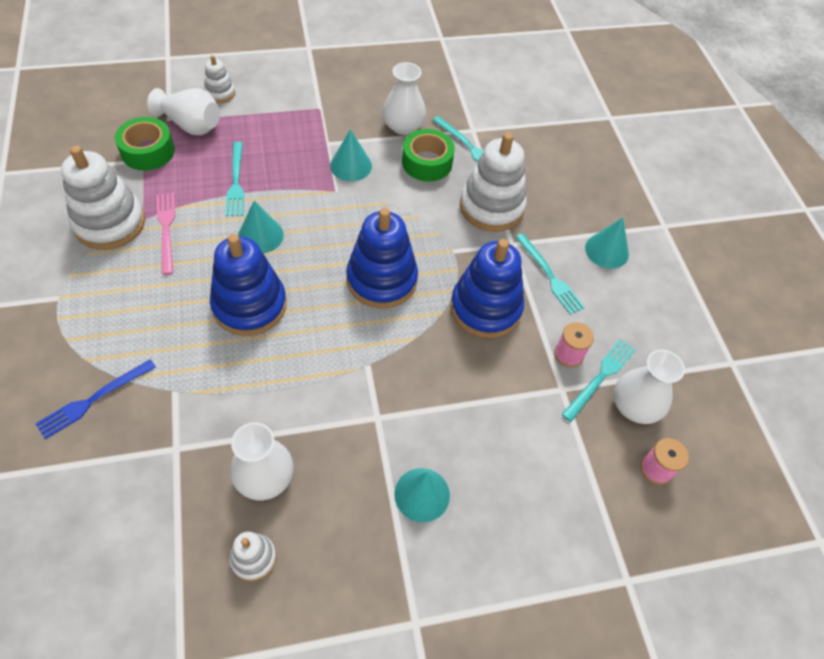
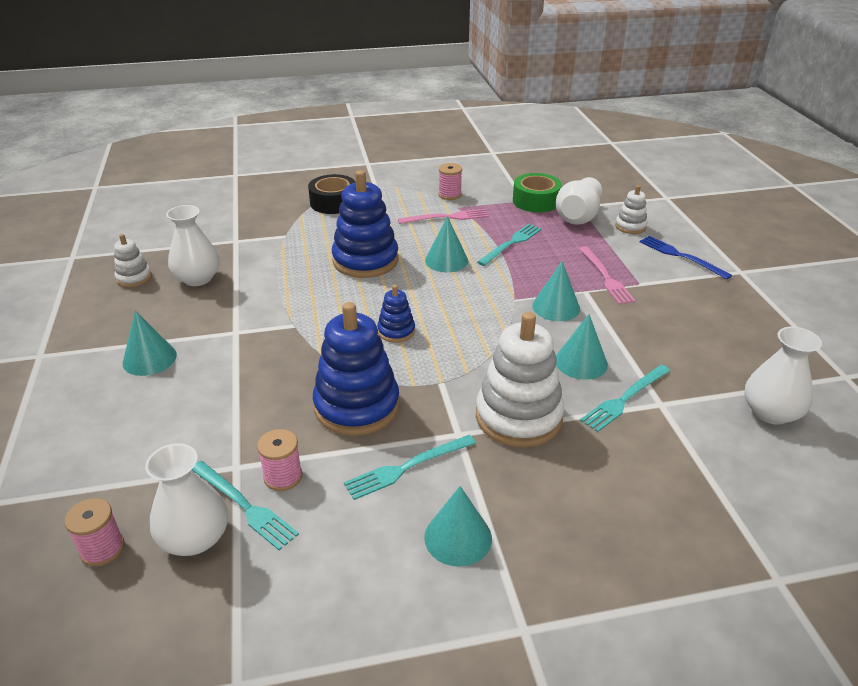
camera: 95 degrees right, 20 degrees down
blue fork [35,359,156,439] -> blue fork moved to [640,236,732,280]
white stacking toy [61,146,145,250] -> pink spool [438,163,462,200]
turquoise fork [226,142,244,216] -> turquoise fork turned 135 degrees clockwise [477,224,542,266]
blue stacking toy [346,208,418,308] -> blue stacking toy [377,285,415,343], size x0.50
white vase [382,62,426,135] -> white vase moved to [745,326,822,425]
green tape [402,129,455,181] -> turquoise cone [556,314,608,380]
none -> black tape [308,174,356,214]
none -> pink fork [579,246,636,305]

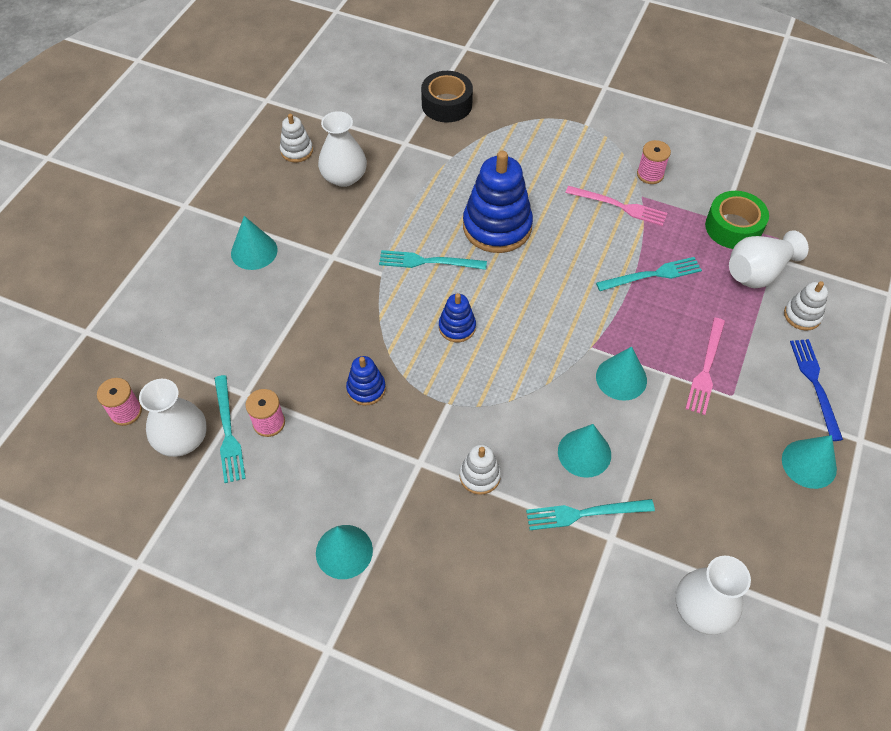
camera: 35 degrees right, 20 degrees up
black tape [308,174,356,214] -> black tape moved to [421,71,473,123]
blue stacking toy [313,302,400,436] -> blue stacking toy [346,356,386,405], size x0.50
turquoise fork [344,435,476,500] -> turquoise fork moved to [379,250,487,270]
turquoise cone [425,216,468,272] -> turquoise cone moved to [782,435,837,489]
white stacking toy [476,312,564,447] -> white stacking toy [459,444,501,495], size x0.50

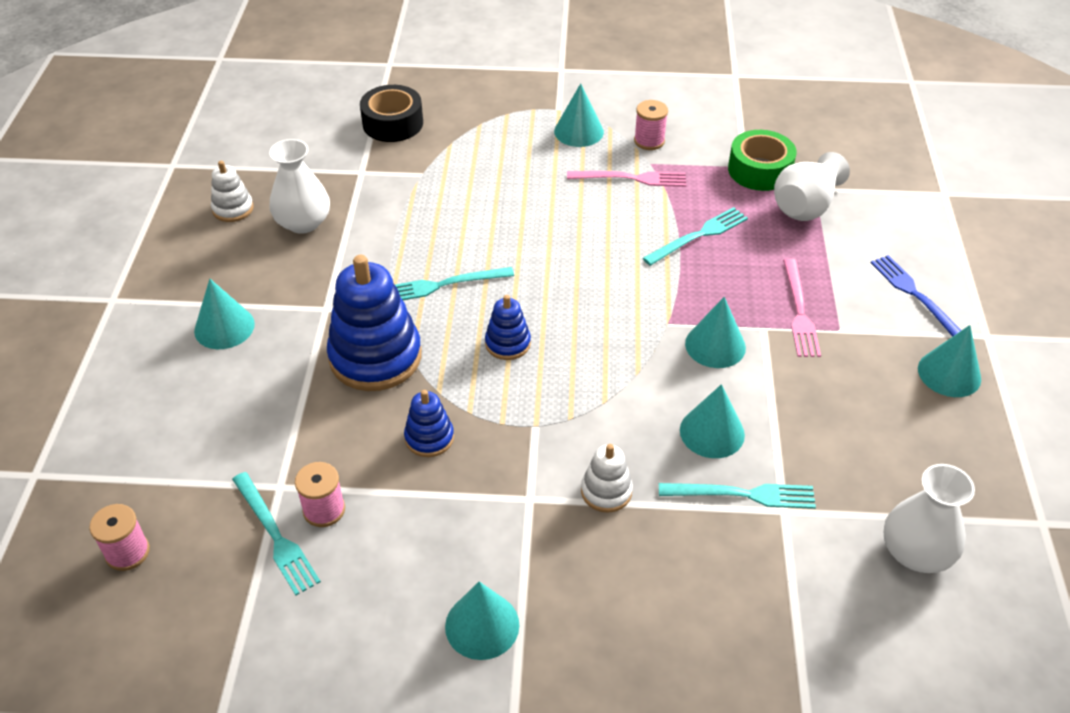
camera: 20 degrees left, 10 degrees down
white vase [139,379,207,457] -> none
blue stacking toy [463,151,533,253] -> blue stacking toy moved to [327,255,422,391]
turquoise fork [526,499,655,530] -> turquoise fork turned 150 degrees counterclockwise [659,483,816,509]
white stacking toy [784,281,828,331] -> none
none -> turquoise cone [554,83,604,147]

